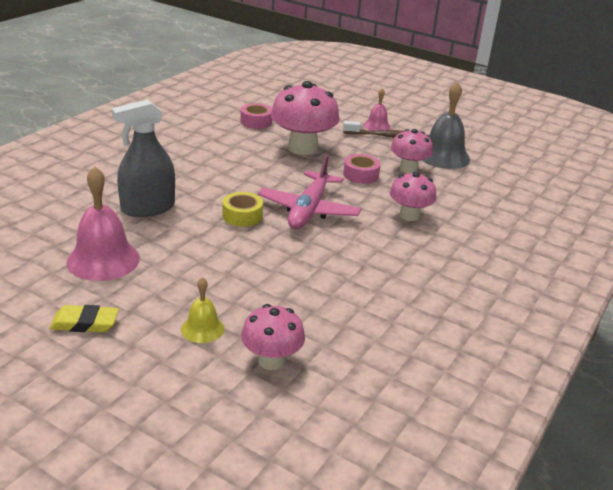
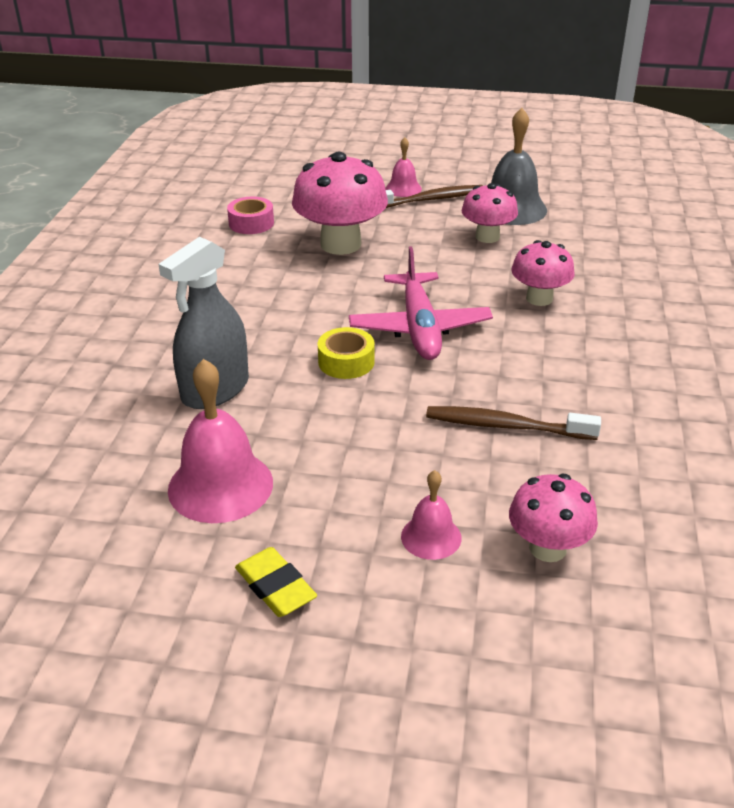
camera: 20 degrees left, 5 degrees up
yellow eraser [49,305,119,332] -> yellow eraser turned 75 degrees clockwise [235,547,317,617]
yellow bell [181,277,225,343] -> pink bell [401,470,462,560]
pink tape [343,154,381,184] -> none
none -> brown toothbrush [426,406,601,440]

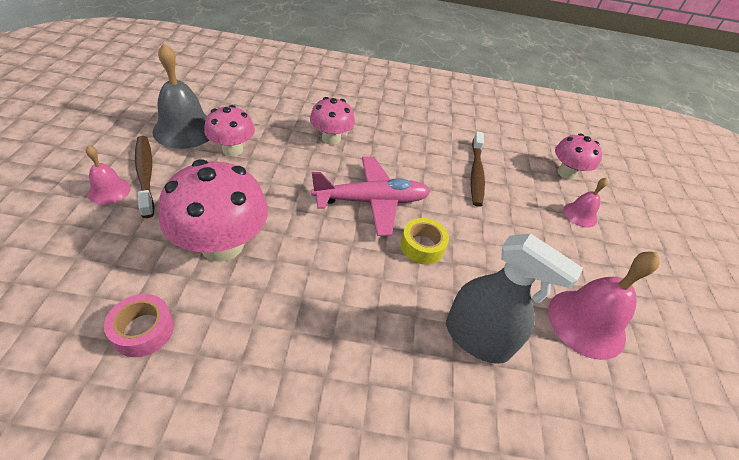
camera: 100 degrees left, 10 degrees up
yellow eraser [235,547,317,617] -> none

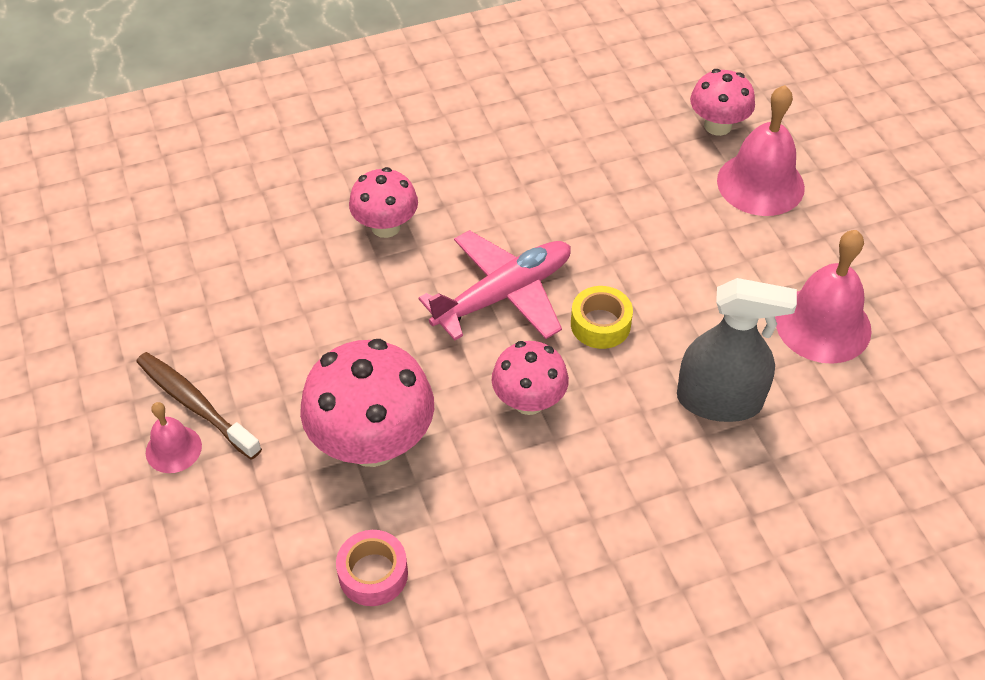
camera: 20 degrees left, 5 degrees up
grey bell [153,43,209,149] -> none
pink mushroom [204,105,255,156] -> pink mushroom moved to [492,341,569,415]
brown toothbrush [471,131,485,207] -> none
pink bell [563,178,608,228] -> pink bell [717,85,805,216], size x1.84

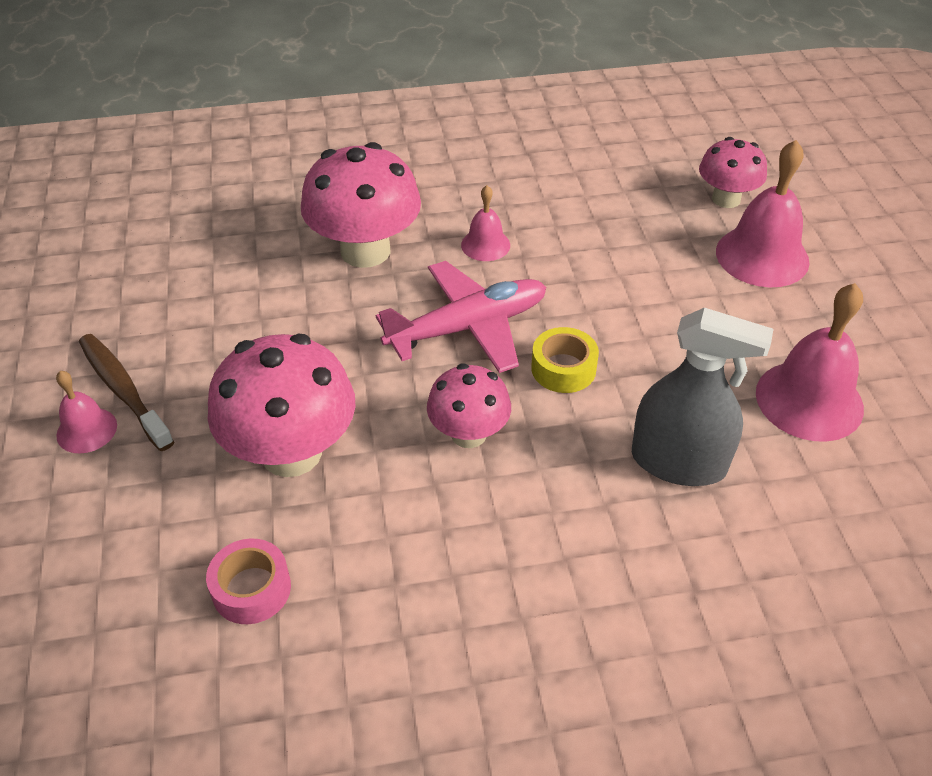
camera: 10 degrees right, 5 degrees down
pink mushroom [349,167,418,238] -> pink mushroom [301,142,421,268], size x1.66
none -> pink bell [461,185,510,261]

